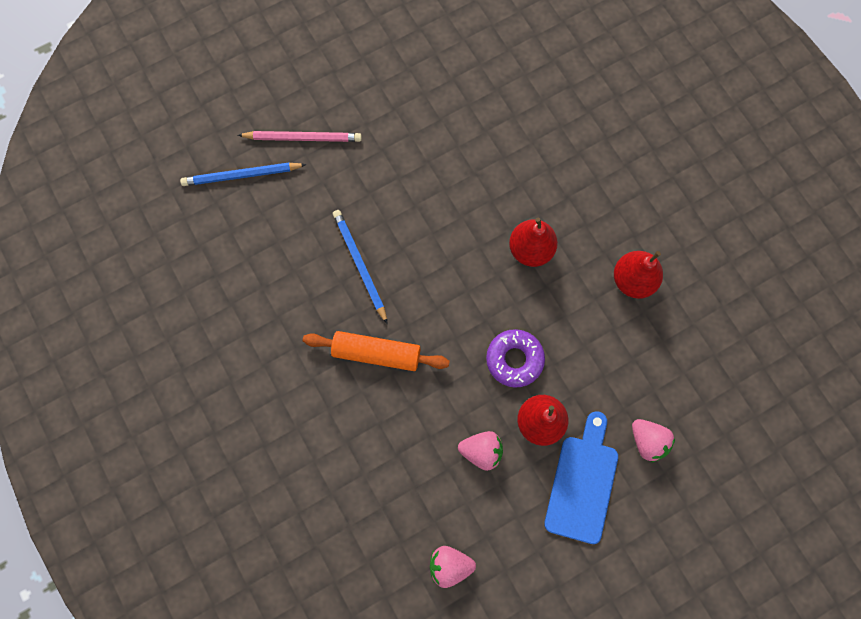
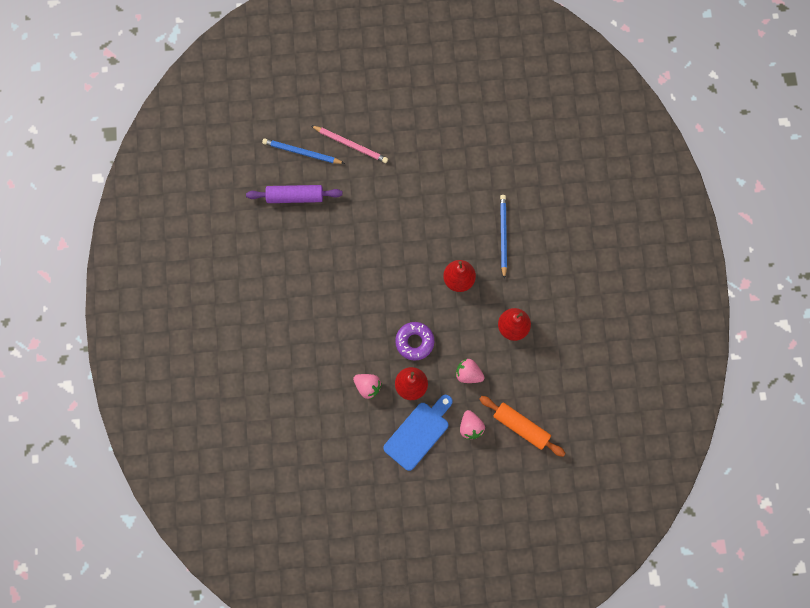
camera: 25 degrees right, 0 degrees up
orange rolling pin [303,331,450,371] -> orange rolling pin moved to [479,396,566,457]
blue pencil [333,210,388,324] -> blue pencil moved to [500,195,507,279]
pink strawberry [430,546,476,588] -> pink strawberry moved to [456,359,484,383]
none -> purple rolling pin [246,185,343,203]

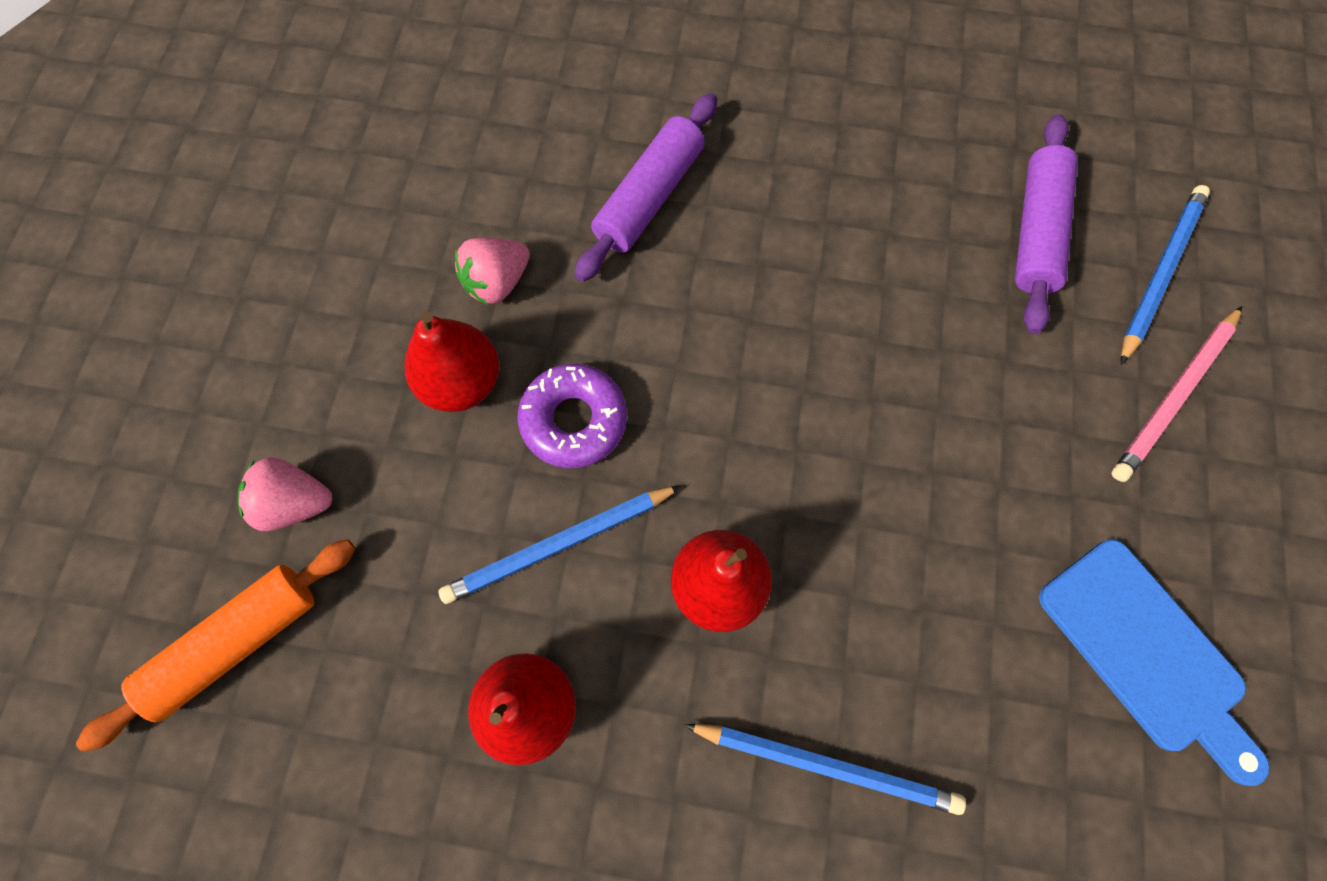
camera: 105 degrees right, 5 degrees down
blue cutting board [383,395,452,471] -> blue cutting board moved to [1039,539,1270,786]
pink strawberry [456,359,484,383] -> none
none -> blue pencil [438,485,681,604]
none -> purple rolling pin [575,93,717,282]

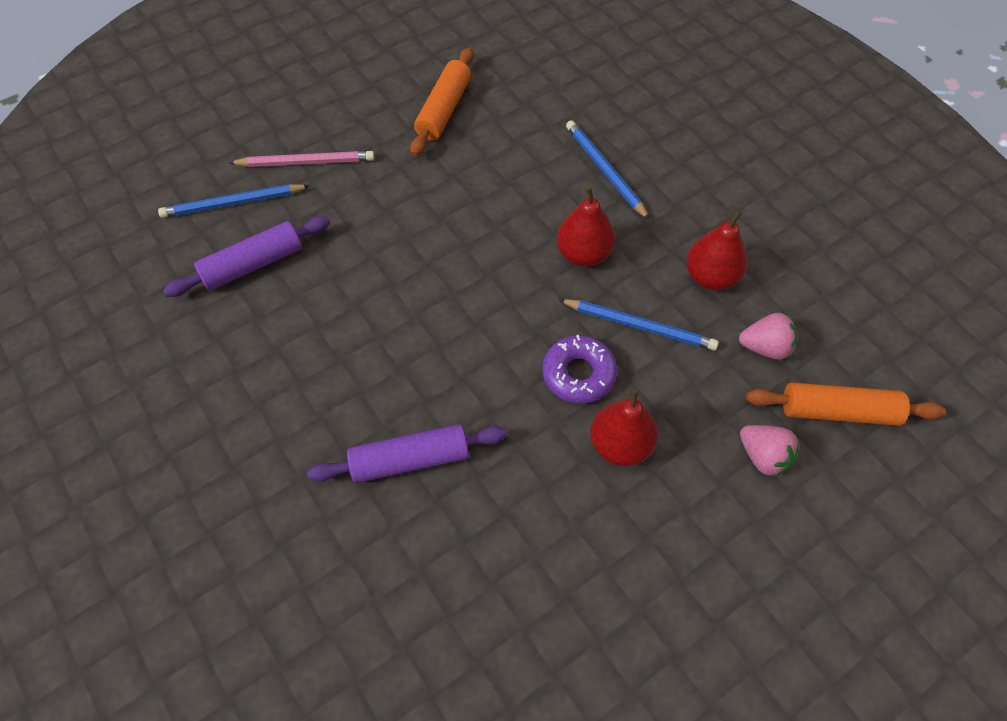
camera: 135 degrees left, 10 degrees down
pink strawberry [455,238,530,305] -> pink strawberry moved to [739,313,797,360]
blue cutting board [1039,539,1270,786] -> orange rolling pin [410,47,474,157]

